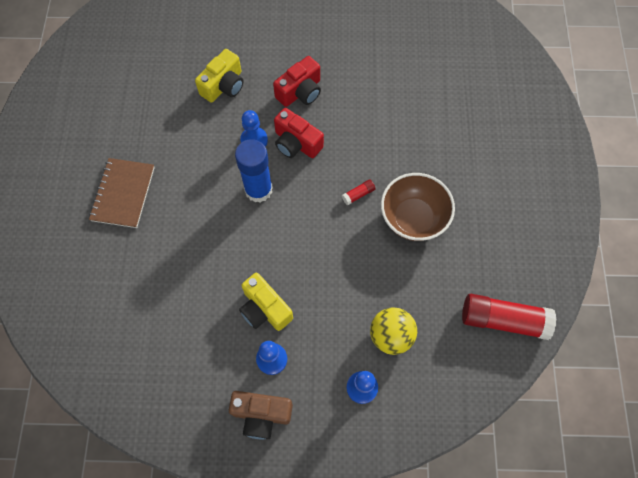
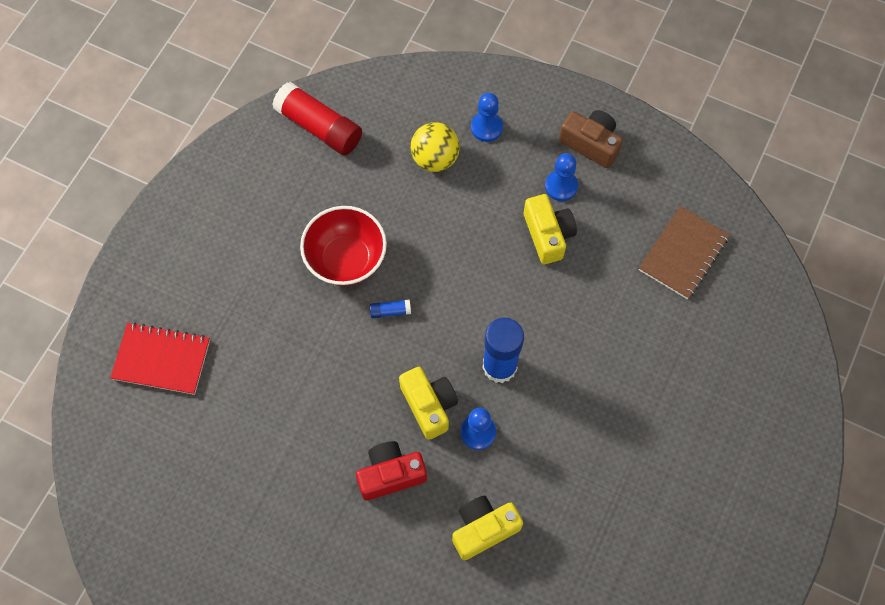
camera: 155 degrees left, 0 degrees up
brown notebook [89,158,155,228] -> brown notebook moved to [639,206,730,299]
red camera [274,108,324,158] -> yellow camera [399,367,458,440]
red glue stick [342,180,375,205] -> blue glue stick [370,299,411,318]
brown bowl [381,173,455,241] -> red bowl [300,206,387,286]
none -> red notebook [110,322,210,395]

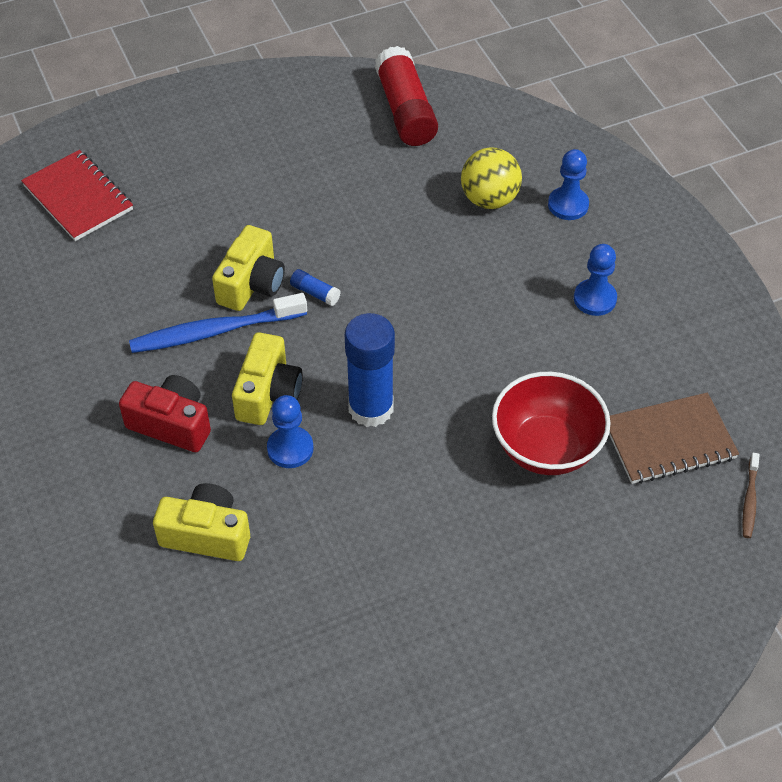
camera: 40 degrees right, 15 degrees down
red bowl [300,206,387,286] -> red bowl moved to [492,372,611,475]
yellow camera [524,194,577,264] -> yellow camera moved to [212,225,285,311]
brown camera [559,110,623,168] -> none
none -> blue toothbrush [129,293,307,353]
none -> brown toothbrush [742,453,760,538]

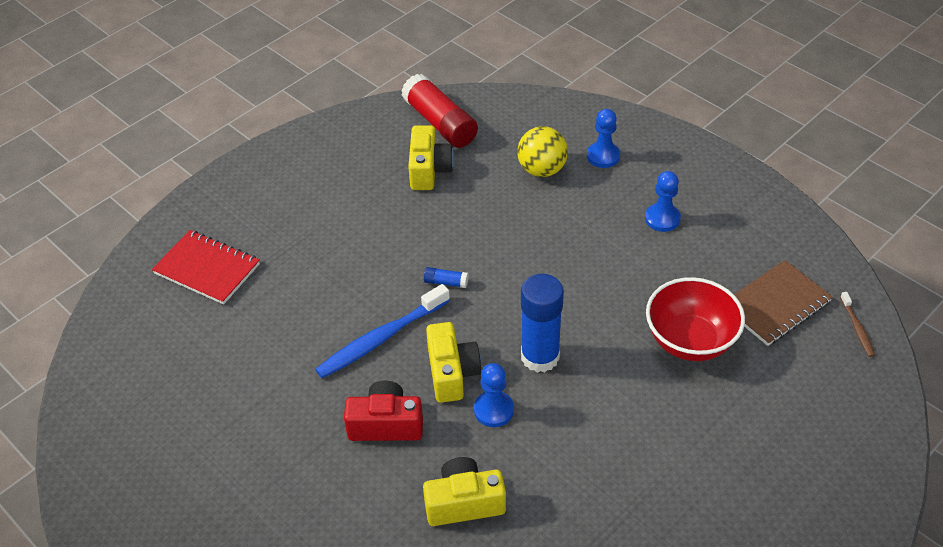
camera: 20 degrees left, 5 degrees down
yellow camera [212,225,285,311] -> yellow camera moved to [408,125,454,190]

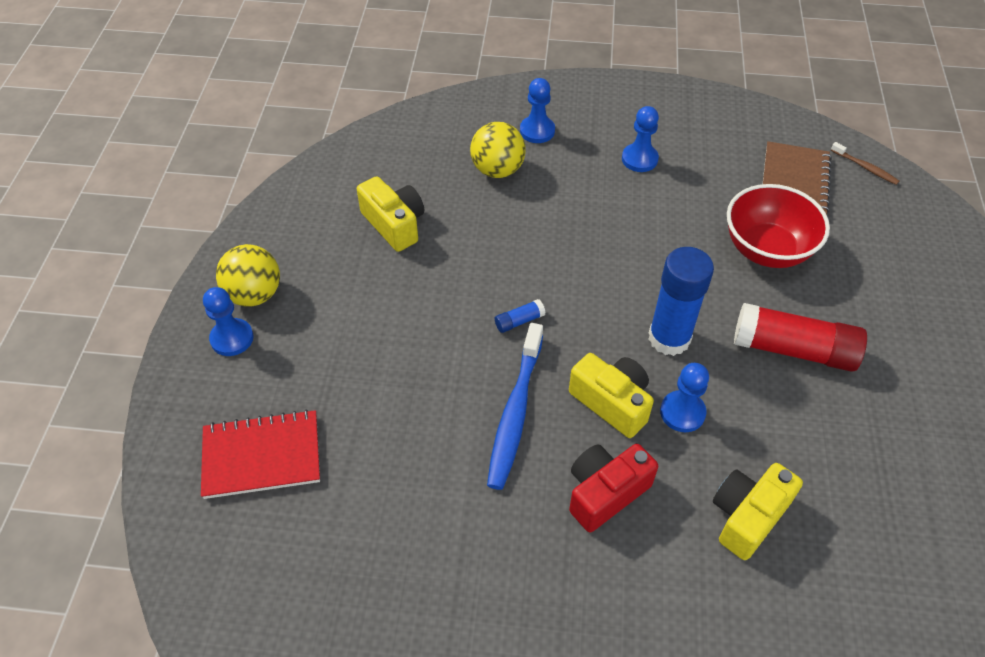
camera: 40 degrees left, 5 degrees up
red glue stick [401,74,478,148] -> red glue stick moved to [734,303,867,372]
none -> blue pawn [203,287,254,356]
none -> yellow ball [216,244,280,307]

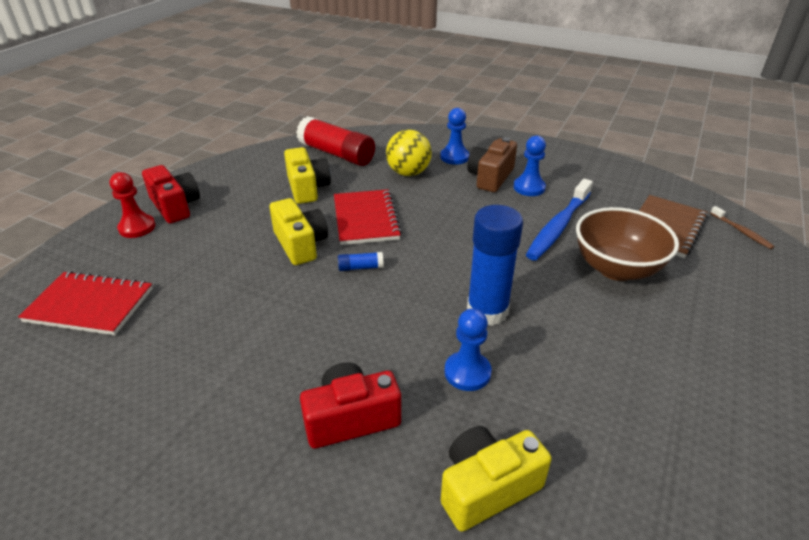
camera: 20 degrees right, 15 degrees down
blue pawn [203,287,254,356] -> red pawn [110,172,155,238]
yellow ball [216,244,280,307] -> red camera [142,165,200,223]
blue toothbrush [487,323,543,490] -> blue toothbrush moved to [526,179,593,260]
yellow camera [569,353,654,438] -> yellow camera moved to [270,198,328,265]
red bowl [727,184,830,268] -> brown bowl [576,207,679,281]
red glue stick [734,303,867,372] -> red glue stick moved to [296,116,375,166]
none -> red notebook [334,189,402,245]
none -> brown camera [467,137,517,192]

